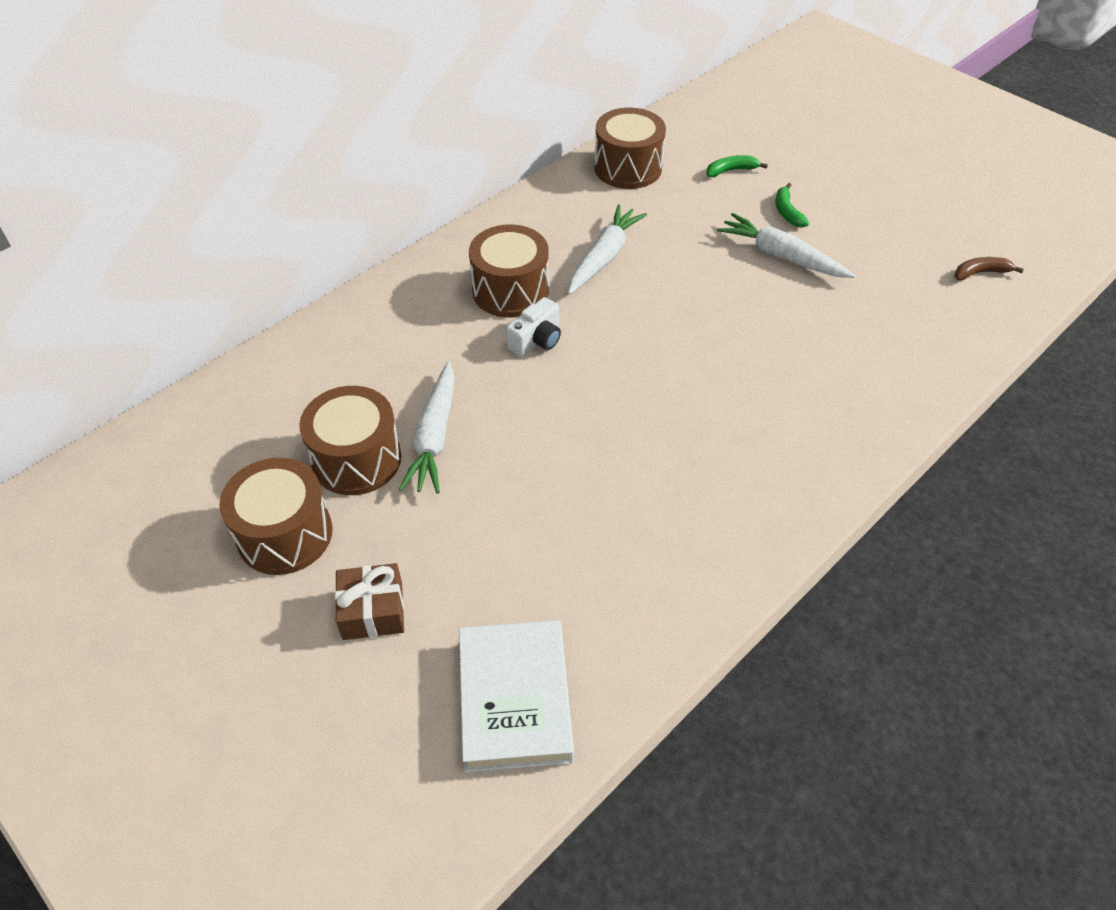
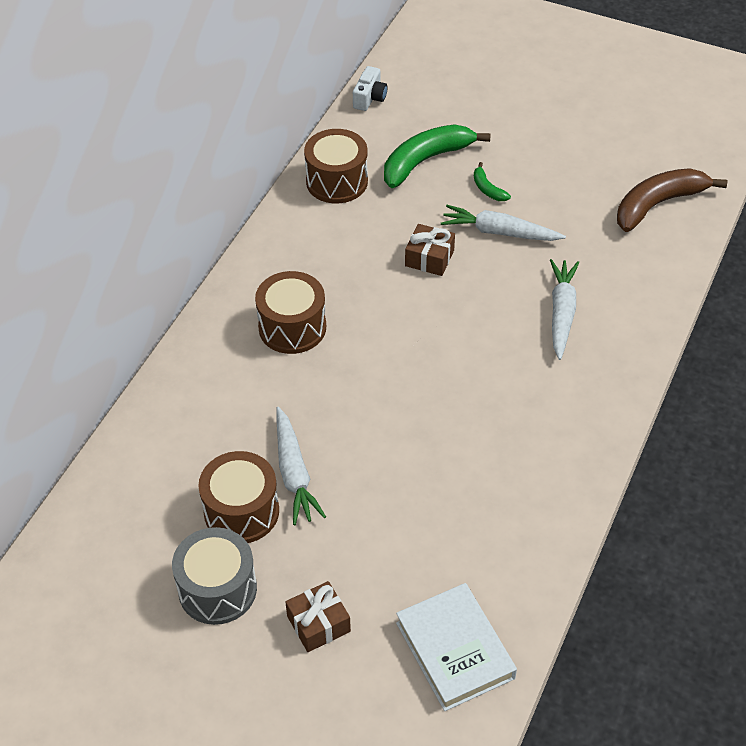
camera: 20 degrees left, 0 degrees up
brown drum [219,458,333,575] -> grey drum [172,527,257,625]
white camera [506,297,561,357] -> white camera moved to [353,66,387,111]
white carrot [568,205,647,295] -> white carrot moved to [550,259,579,360]
green banana [706,155,768,177] -> green banana [384,124,491,188], size x2.18
brown banana [954,257,1024,280] -> brown banana [617,168,727,232], size x2.18
none -> brown gift [405,224,455,276]

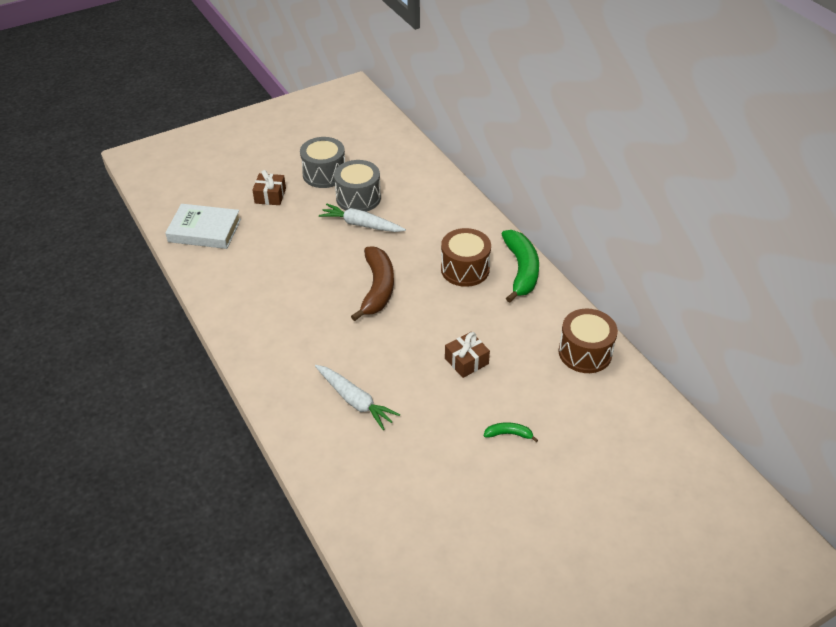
camera: 125 degrees right, 5 degrees down
brown drum [199,451,279,543] -> grey drum [334,160,381,212]
white camera [353,66,387,111] -> none
green banana [384,124,491,188] -> green banana moved to [501,230,539,303]
white carrot [441,205,566,241] -> none
brown banana [617,168,727,232] -> brown banana moved to [351,246,394,321]

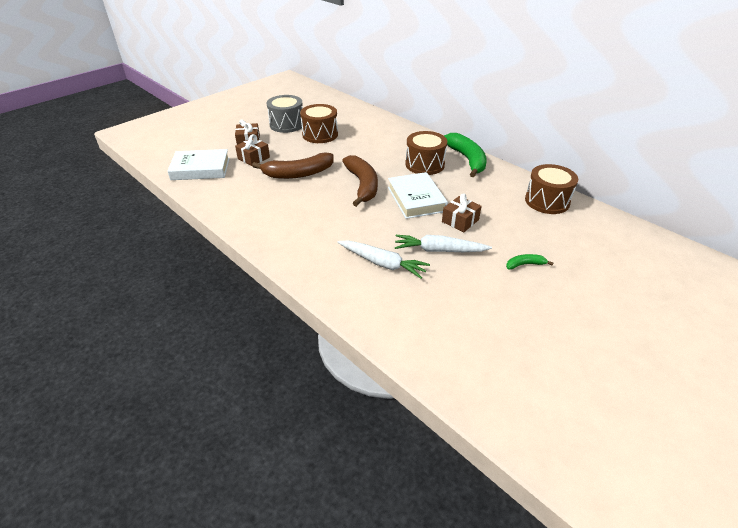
camera: 15 degrees left, 5 degrees down
white carrot [319,204,406,232] -> white carrot moved to [395,235,492,252]
grey drum [334,160,381,212] -> brown drum [300,104,338,143]
none -> brown gift [235,134,270,166]
none -> brown banana [252,153,334,179]
none -> white book [388,172,448,219]

